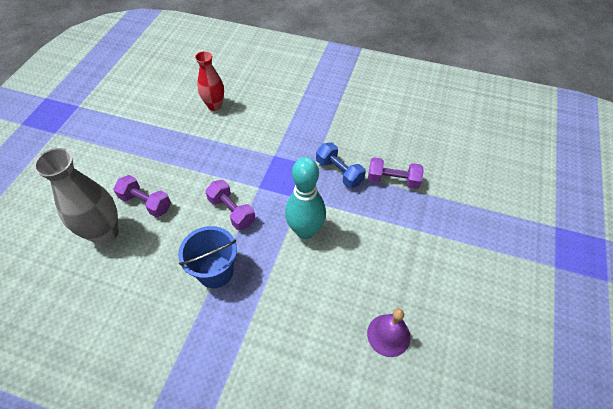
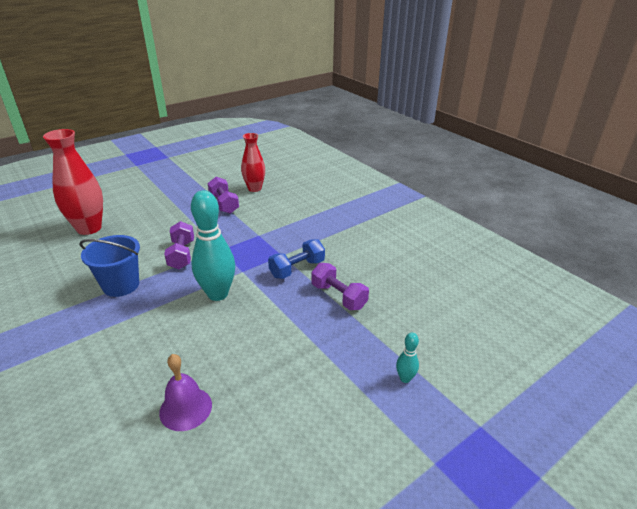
camera: 35 degrees right, 20 degrees down
grey vase [34,148,119,245] -> red vase [43,129,103,235]
purple dumbbell [113,175,171,217] -> purple dumbbell moved to [208,177,239,214]
blue dumbbell [316,142,366,188] -> blue dumbbell turned 60 degrees clockwise [268,239,325,279]
none -> turquoise bowling pin [396,333,419,383]

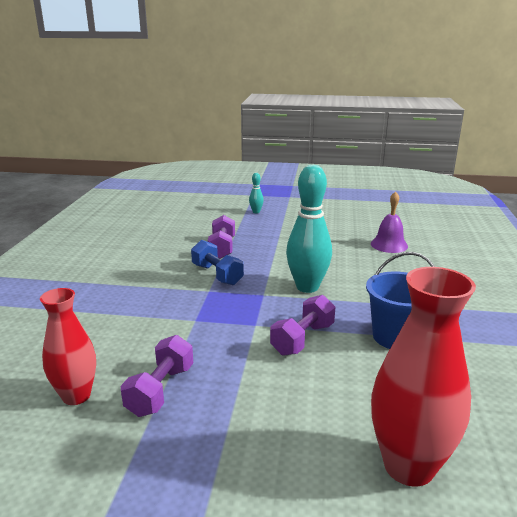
camera: 135 degrees left, 10 degrees down
blue dumbbell [268,239,325,279] -> blue dumbbell turned 45 degrees clockwise [191,240,244,285]

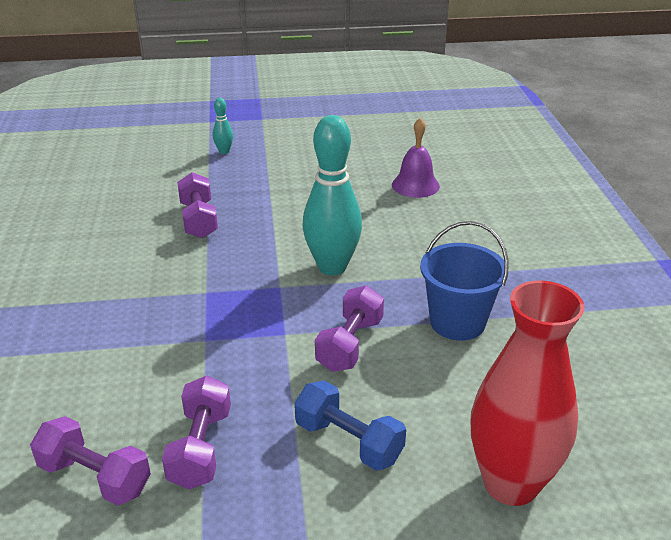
camera: 15 degrees left, 10 degrees up
red vase [40,288,96,405] -> purple dumbbell [30,416,151,506]
blue dumbbell [191,240,244,285] -> blue dumbbell moved to [294,380,406,471]

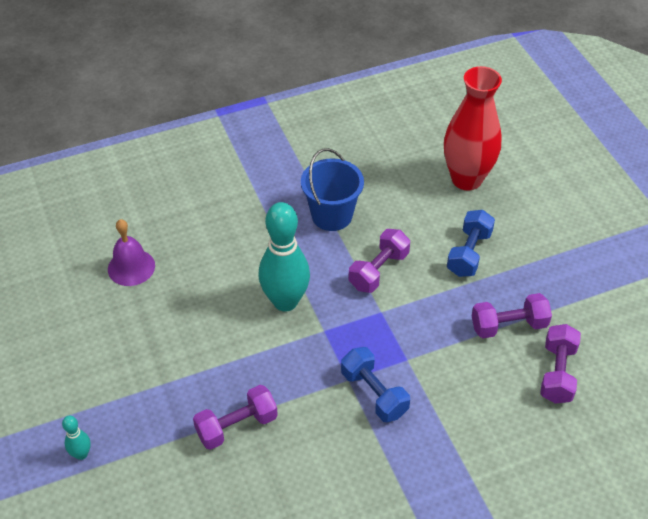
camera: 105 degrees left, 15 degrees up
purple dumbbell [315,285,384,372] -> purple dumbbell turned 60 degrees counterclockwise [349,229,410,293]
none -> blue dumbbell [341,347,410,422]

